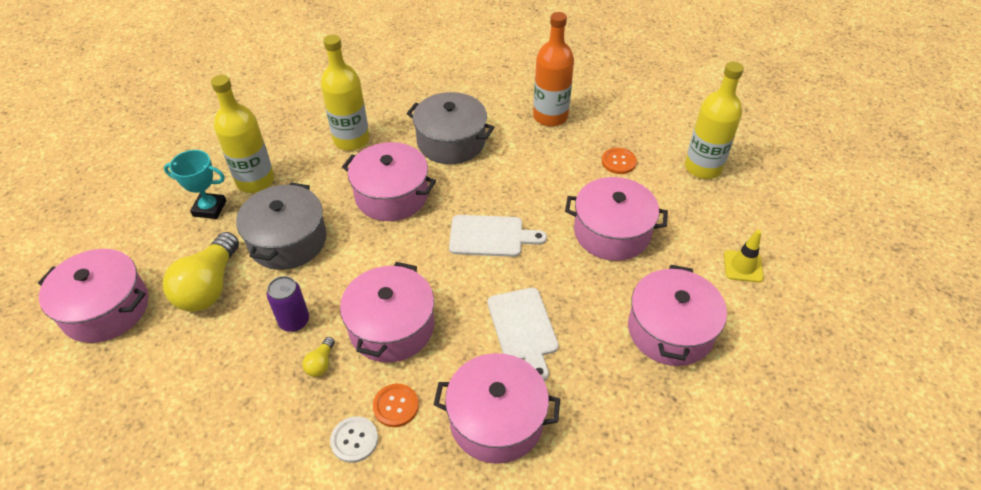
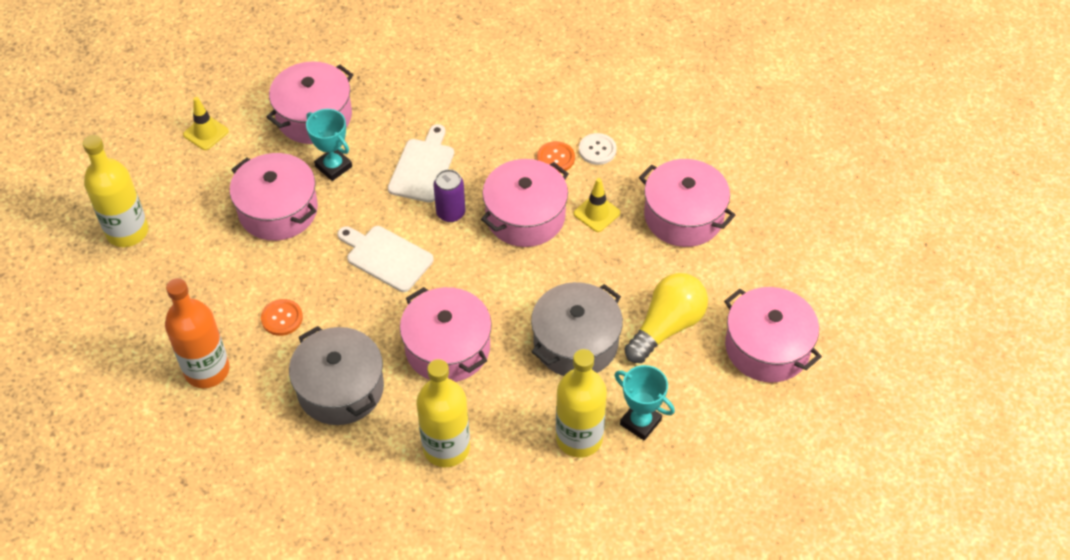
camera: 150 degrees left, 5 degrees up
purple can [267,276,309,332] -> purple can moved to [433,169,465,222]
yellow light bulb [302,337,335,377] -> yellow traffic cone [574,178,620,232]
pink pot [434,353,560,464] -> pink pot moved to [639,159,735,247]
orange button [602,148,637,174] -> orange button moved to [261,299,303,336]
none -> turquoise trophy [306,109,352,181]

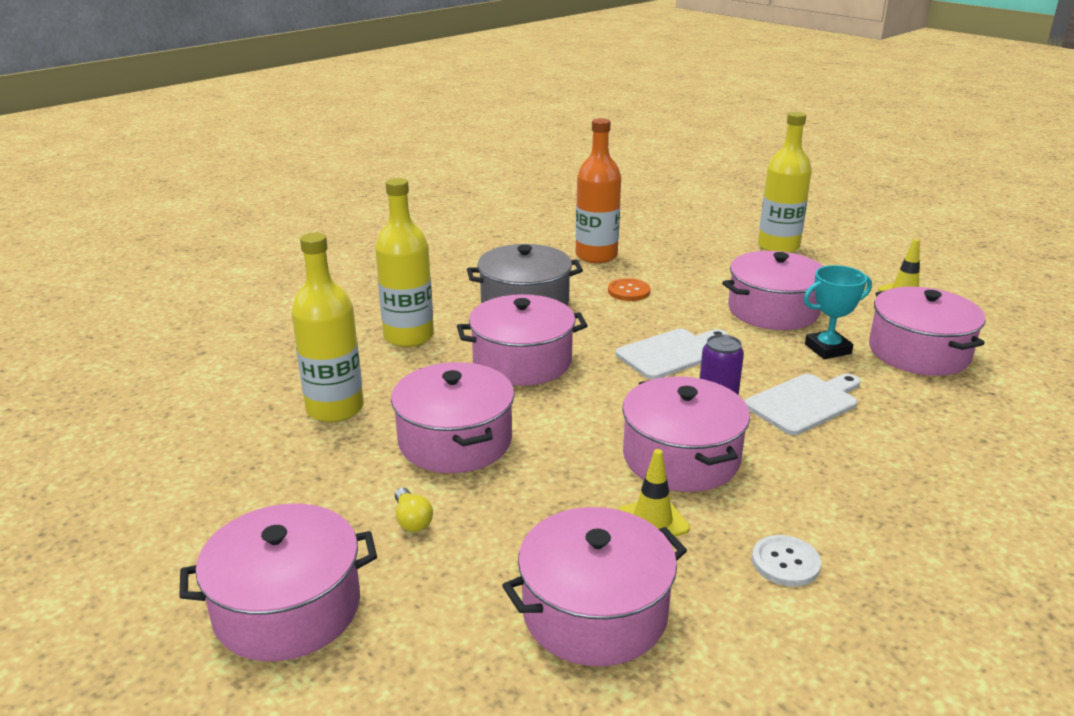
camera: 115 degrees right, 25 degrees down
white cutting board [388,124,454,203] -> white cutting board turned 75 degrees counterclockwise [745,374,861,435]
grey pot [531,282,623,376] -> pink pot [391,362,514,473]
orange button [537,141,575,173] -> none
turquoise trophy [615,365,675,441] -> none
yellow light bulb [624,273,708,363] -> yellow light bulb [395,488,433,532], size x0.43

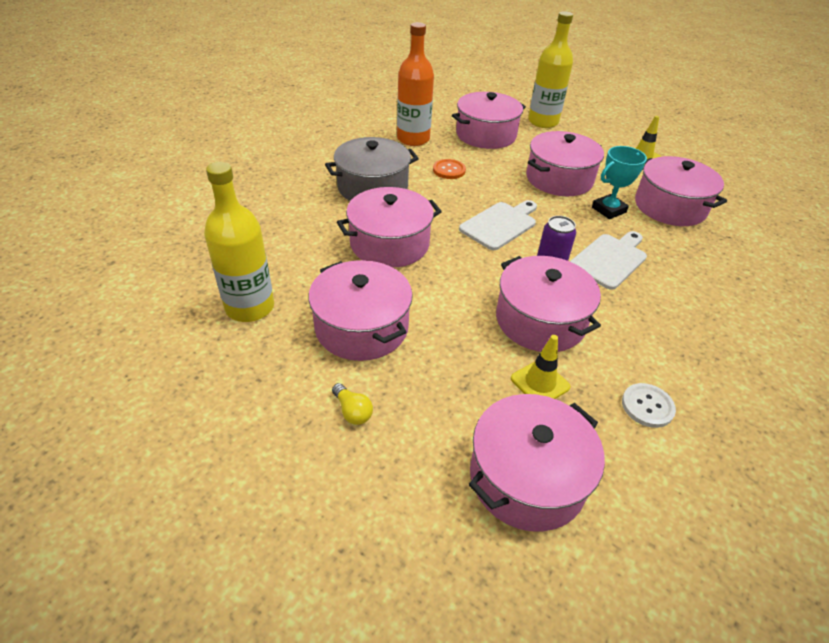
camera: 15 degrees left, 15 degrees up
pink pot [179,504,377,661] -> pink pot moved to [452,92,526,149]
yellow bottle [375,178,434,347] -> none

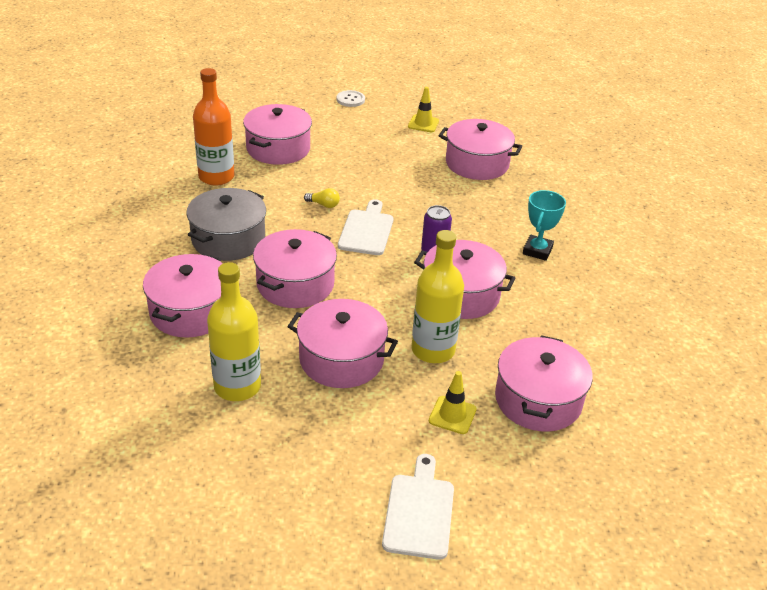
camera: 35 degrees left, 5 degrees down
yellow light bulb [332,383,373,425] -> yellow light bulb moved to [304,188,340,208]
orange button [433,159,466,179] -> none
yellow traffic cone [511,335,571,399] -> yellow traffic cone moved to [429,371,477,434]
pink pot [526,131,604,196] -> pink pot moved to [143,254,223,338]
yellow bottle [528,11,573,128] -> yellow bottle moved to [411,230,464,363]
white cutting board [570,231,647,290] -> white cutting board moved to [382,454,454,560]
turquoise trophy [592,146,647,219] -> turquoise trophy moved to [523,190,566,261]
white button [622,383,676,428] -> white button moved to [337,90,365,107]

